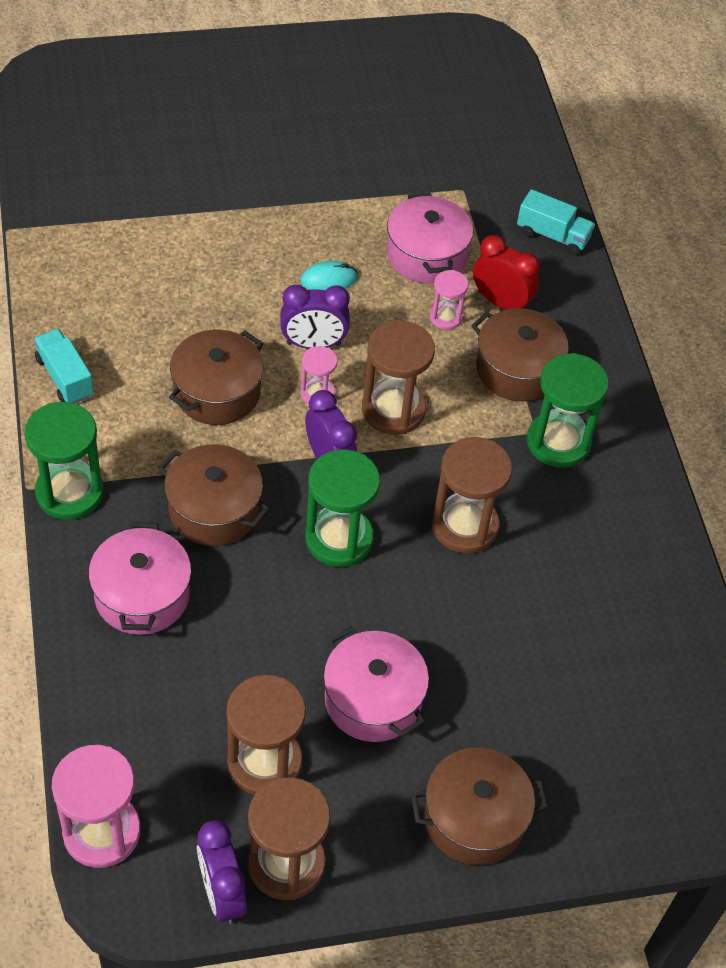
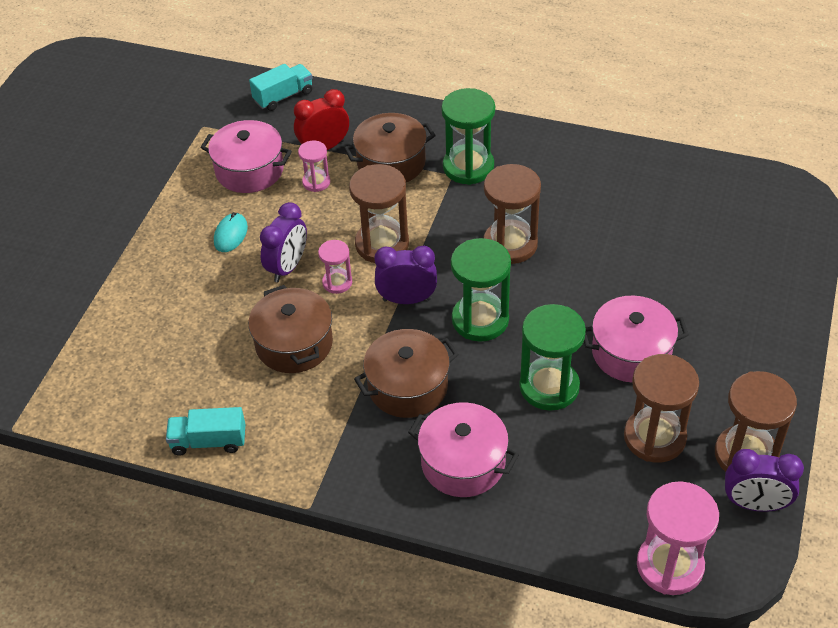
camera: 55 degrees left, 5 degrees down
green hourglass [24,402,104,520] -> green hourglass moved to [519,304,586,411]
brown pot [411,748,548,865] -> none

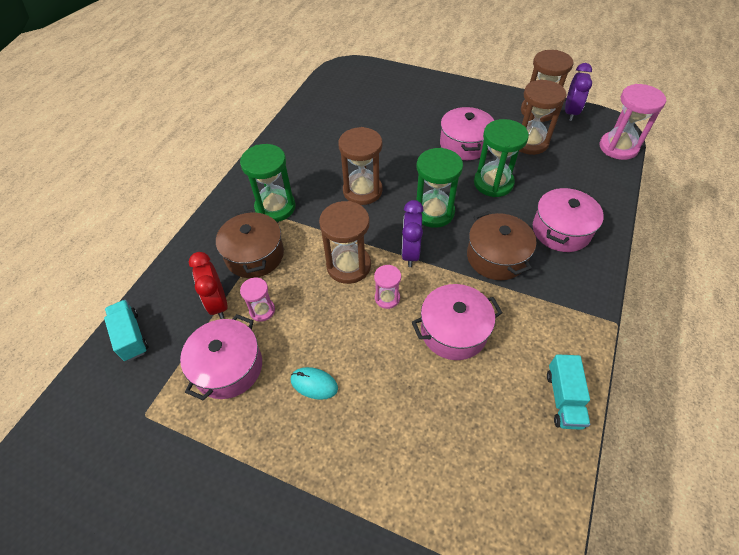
camera: 85 degrees left, 5 degrees up
brown pot [248,285,333,373] -> pink pot [412,284,502,360]
purple clock [260,202,307,282] -> none

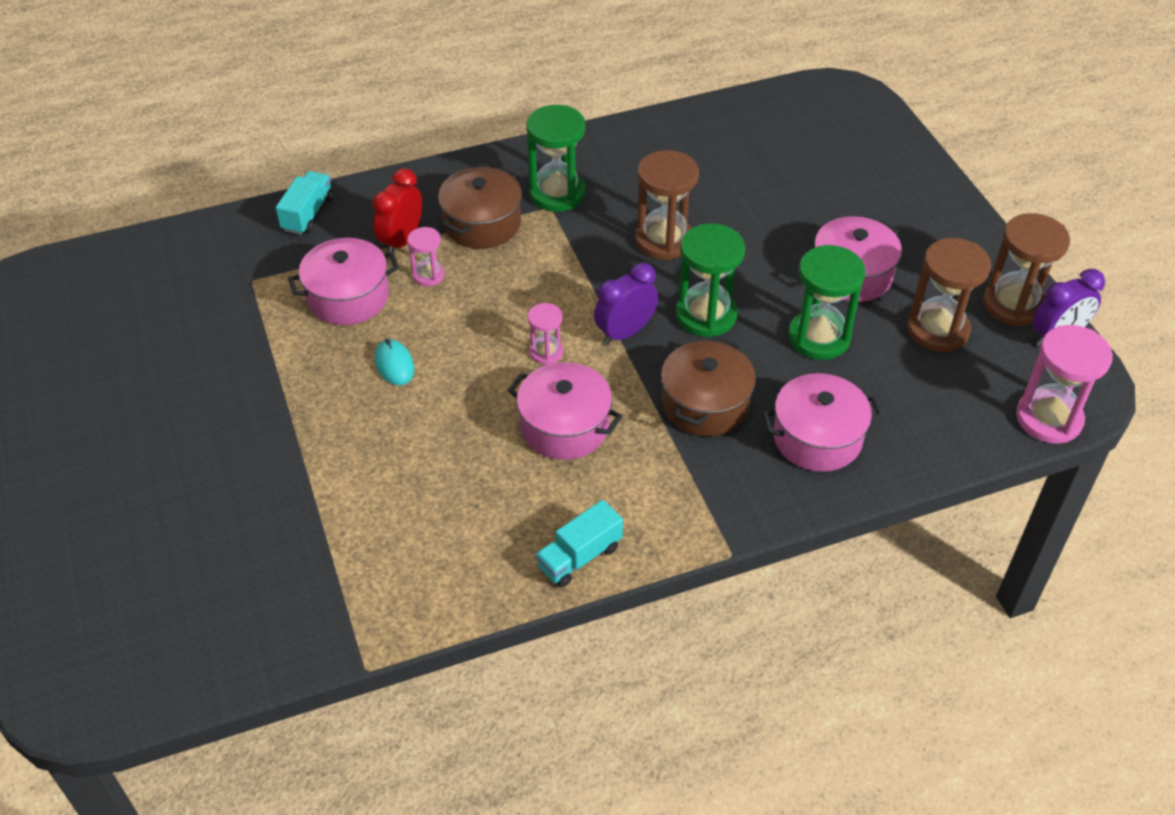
camera: 45 degrees right, 5 degrees down
brown hourglass [319,201,371,284] -> none

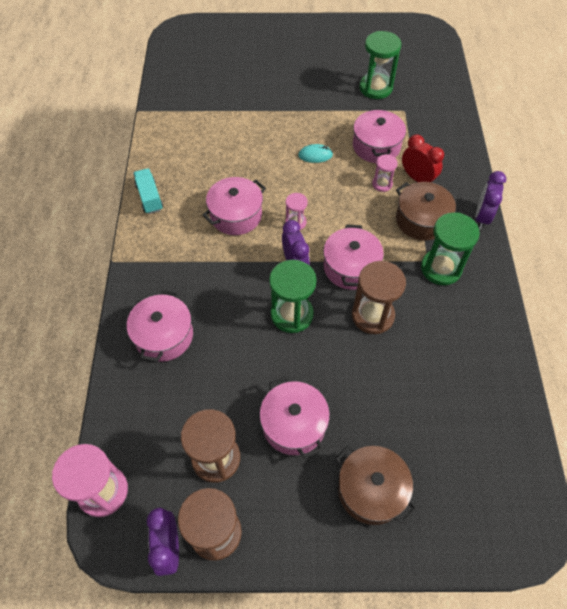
camera: 110 degrees right, 10 degrees up
turquoise truck [276,171,334,235] -> none
brown pot [661,338,756,436] -> brown pot moved to [335,445,417,525]
green hourglass [788,245,866,360] -> green hourglass moved to [359,31,401,99]
none -> pink pot [323,224,384,290]
none -> purple clock [475,171,506,229]

